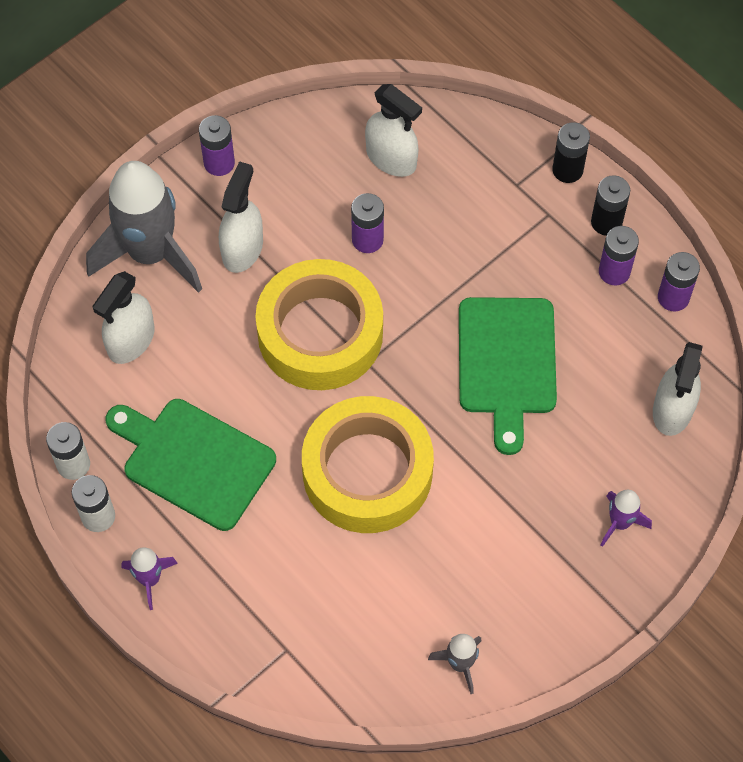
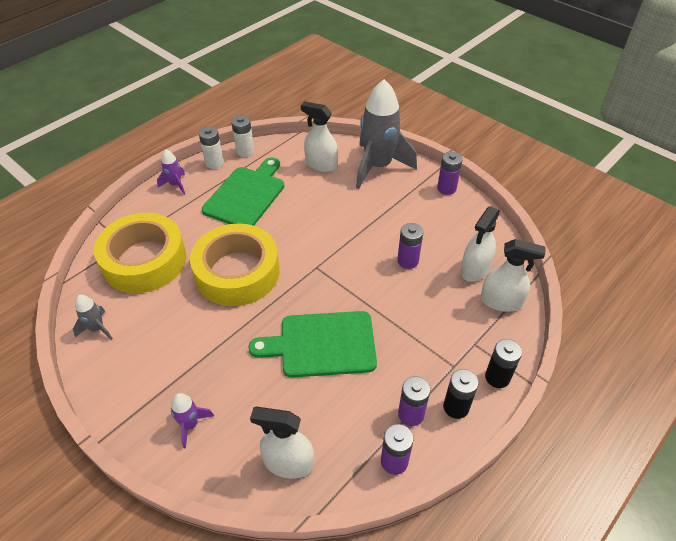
camera: 85 degrees right, 15 degrees down
white spray bottle [219,161,263,273] -> white spray bottle moved to [480,239,546,312]
yellow tape [255,259,383,390] -> yellow tape moved to [94,213,186,293]

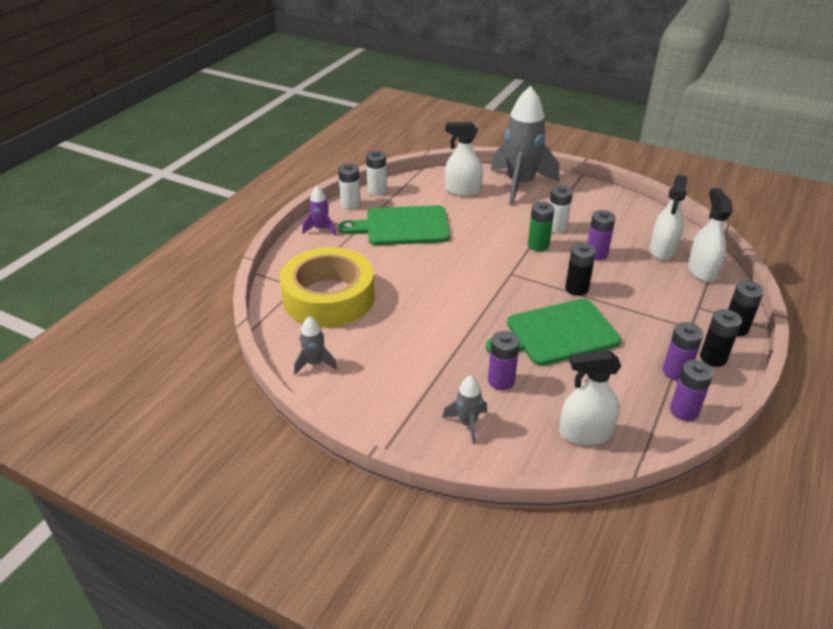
camera: 15 degrees left, 10 degrees down
purple rocket [171,393,214,448] -> grey rocket [442,375,487,444]
yellow tape [190,223,280,306] -> none
green cutting board [202,158,285,226] -> green cutting board turned 105 degrees counterclockwise [339,205,450,245]
purple battery [437,152,463,195] -> purple battery moved to [488,331,520,390]
white spray bottle [480,239,546,312] -> white spray bottle turned 90 degrees counterclockwise [688,188,732,282]
none -> green battery [528,202,555,251]
none -> white battery [549,185,573,234]
none -> black battery [565,243,596,296]

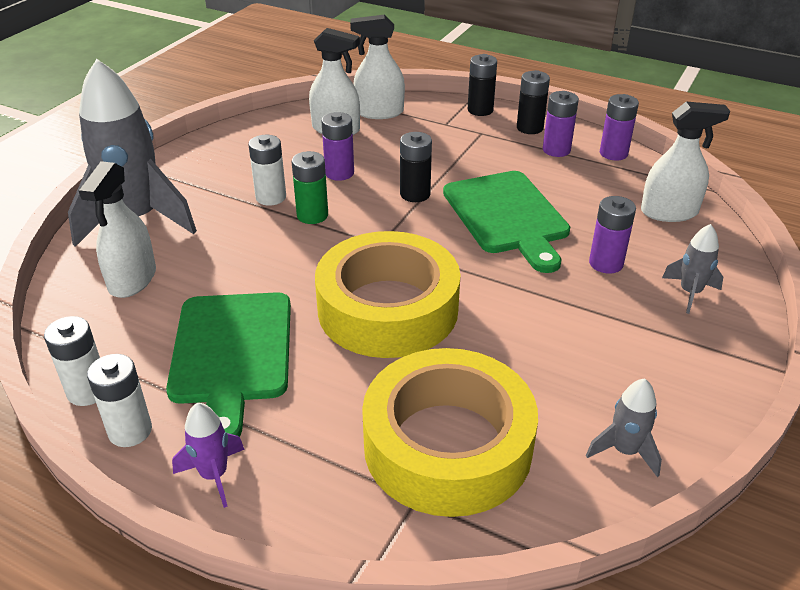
camera: 90 degrees left, 0 degrees up
white spray bottle [559,350,621,445] -> white spray bottle turned 90 degrees counterclockwise [641,102,730,222]
none -> yellow tape [315,231,460,358]

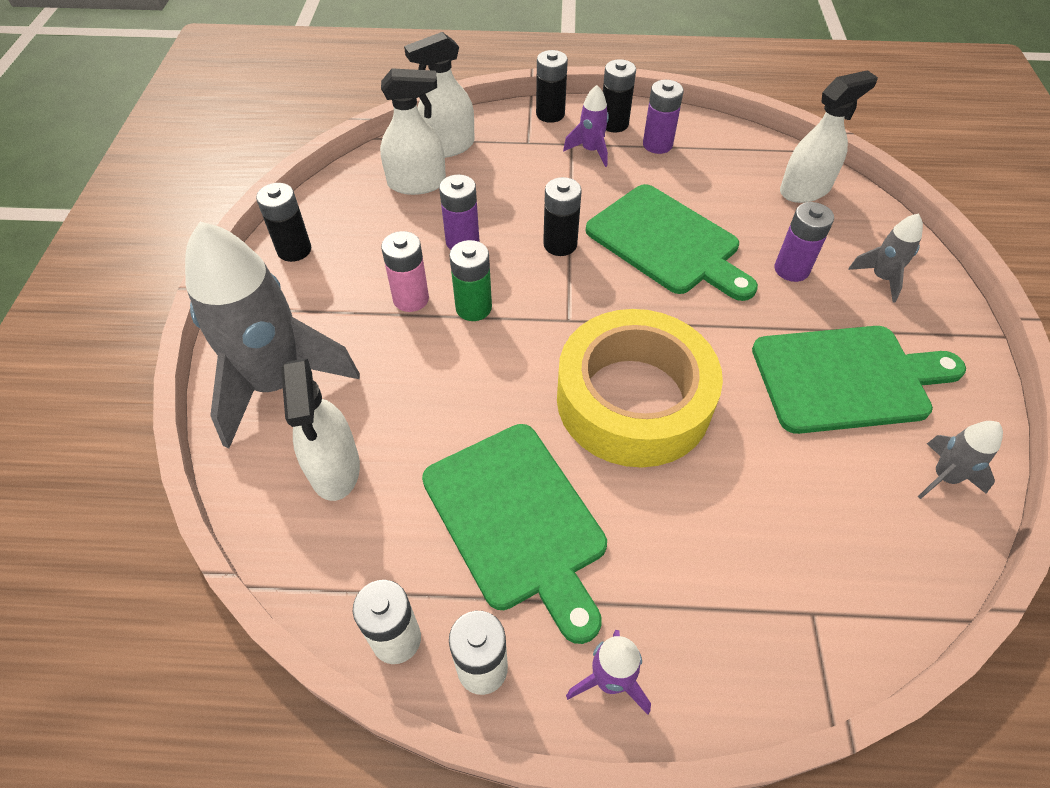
camera: 25 degrees left, 15 degrees up
white battery [248,135,286,205] -> pink battery [381,231,429,312]
yellow tape [362,348,538,517] -> none
purple battery [600,94,639,161] -> none
none -> black battery [256,183,311,262]
none -> purple rocket [563,85,609,167]
none -> green cutting board [752,326,966,434]

